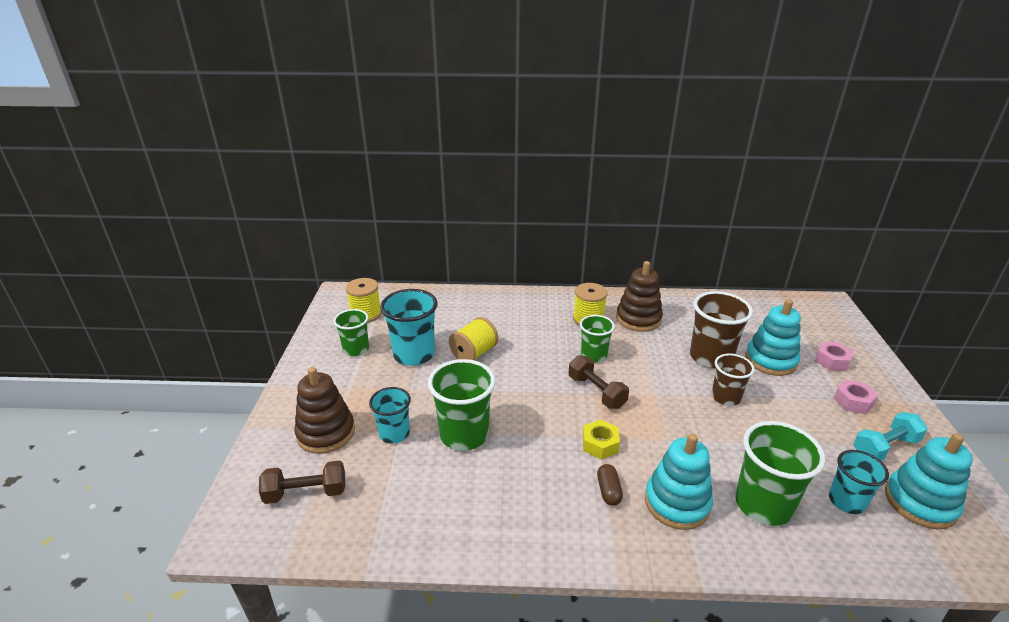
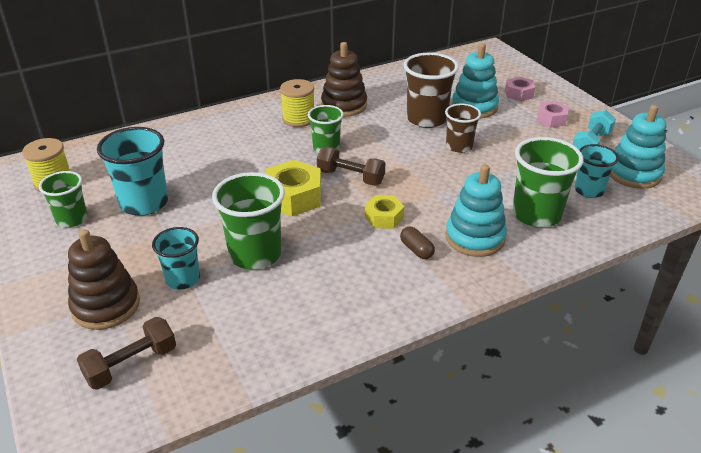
camera: 30 degrees left, 5 degrees up
yellow spool [449,317,498,360] -> none
none -> yellow nut [266,160,321,216]

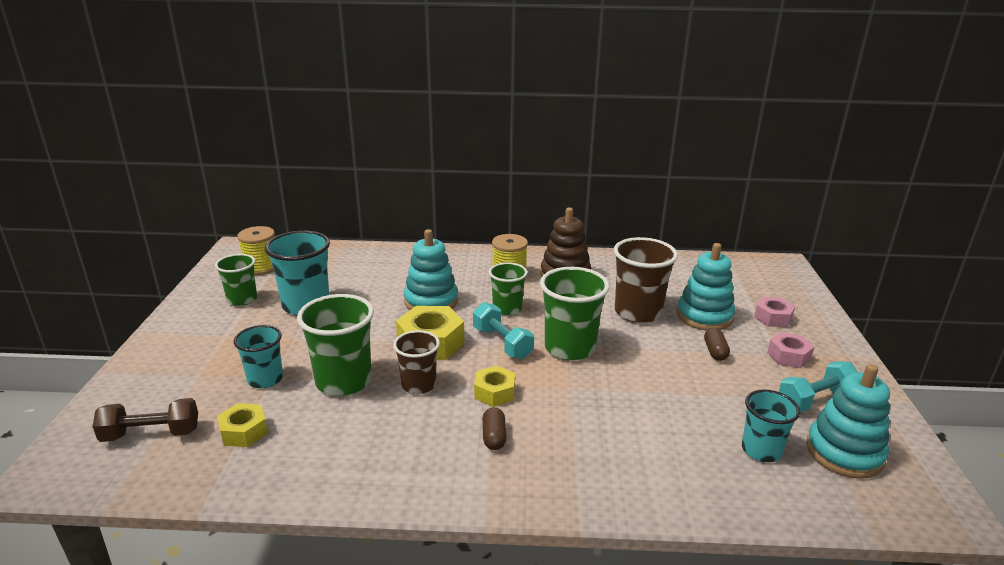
camera: 30 degrees right, 10 degrees down
brown stacking toy [68,229,140,330] -> none
brown dumbbell [317,147,385,186] -> turquoise dumbbell [473,302,534,359]
brown cup [445,104,481,153] -> brown cup moved to [393,330,440,394]
turquoise stacking toy [446,164,507,257] -> turquoise stacking toy moved to [404,229,458,310]
green cup [512,137,584,228] -> green cup moved to [540,267,609,361]
none -> yellow nut [217,403,268,447]
none -> brown capsule [704,328,730,361]

